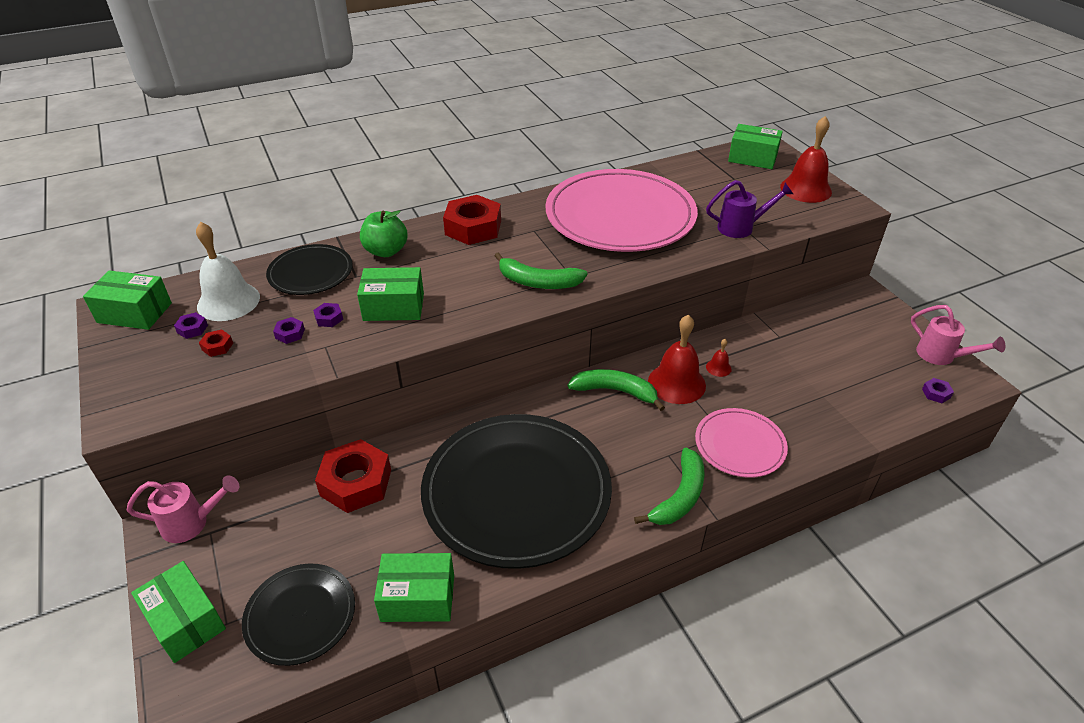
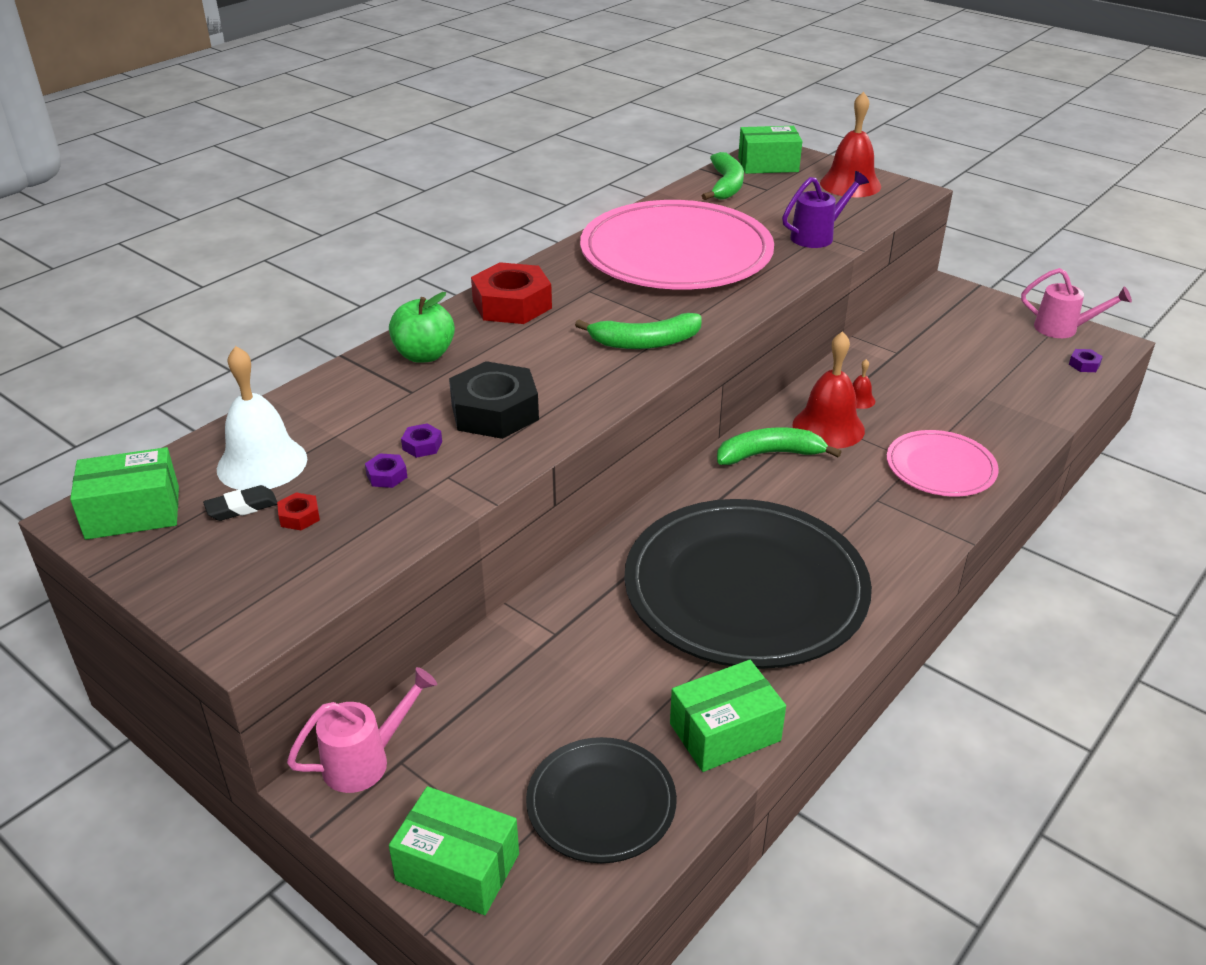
camera: 25 degrees left, 5 degrees down
purple nut [174,312,208,339] -> black eraser [203,485,277,521]
black plate [266,244,353,295] -> none
red nut [315,439,391,513] -> none
green box [357,267,424,321] -> black nut [449,361,539,439]
green banana [634,447,705,525] -> green banana moved to [702,152,744,200]

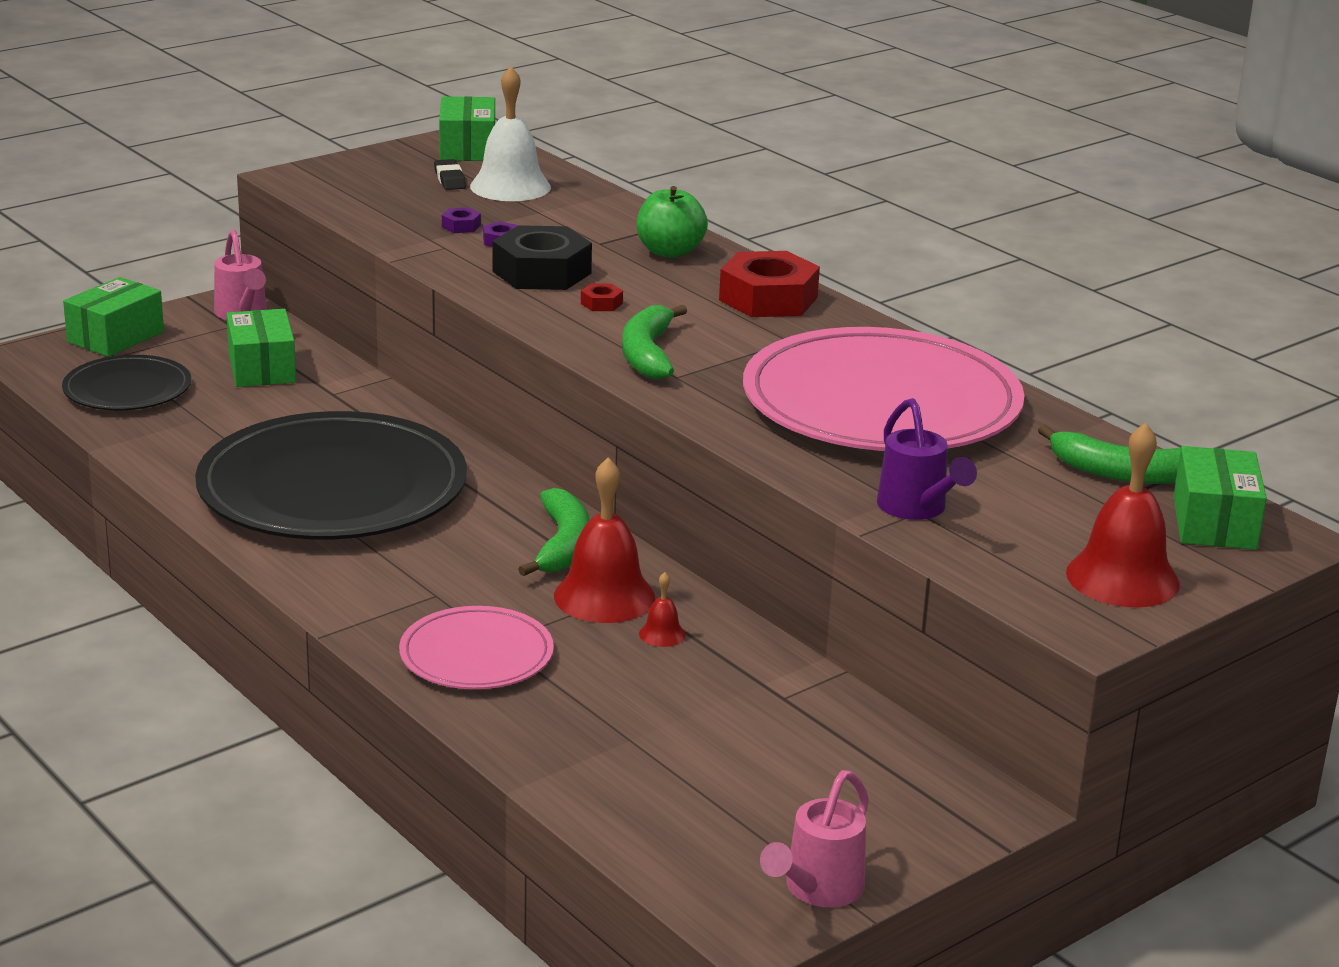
camera: 100 degrees right, 10 degrees down
red nut [277,492,320,530] -> red nut moved to [581,284,623,311]
green box [670,660,786,772] -> green box moved to [226,309,296,387]
purple nut [1069,349,1103,372] -> none

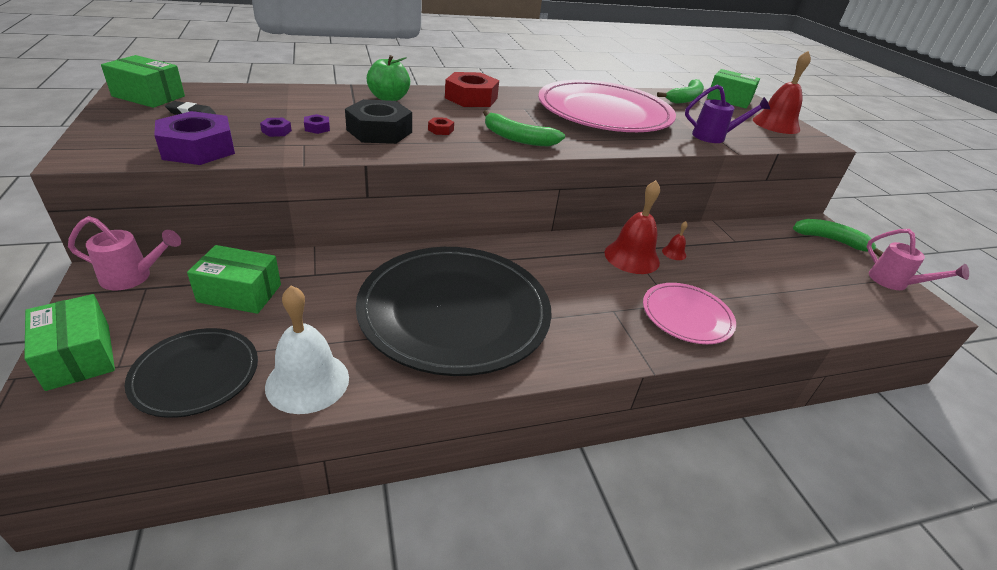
camera: 70 degrees left, 10 degrees up
white bell [470,66,551,201] -> white bell moved to [265,285,349,414]
green banana [518,488,590,576] -> green banana moved to [793,219,884,257]
none -> purple nut [154,111,235,165]

